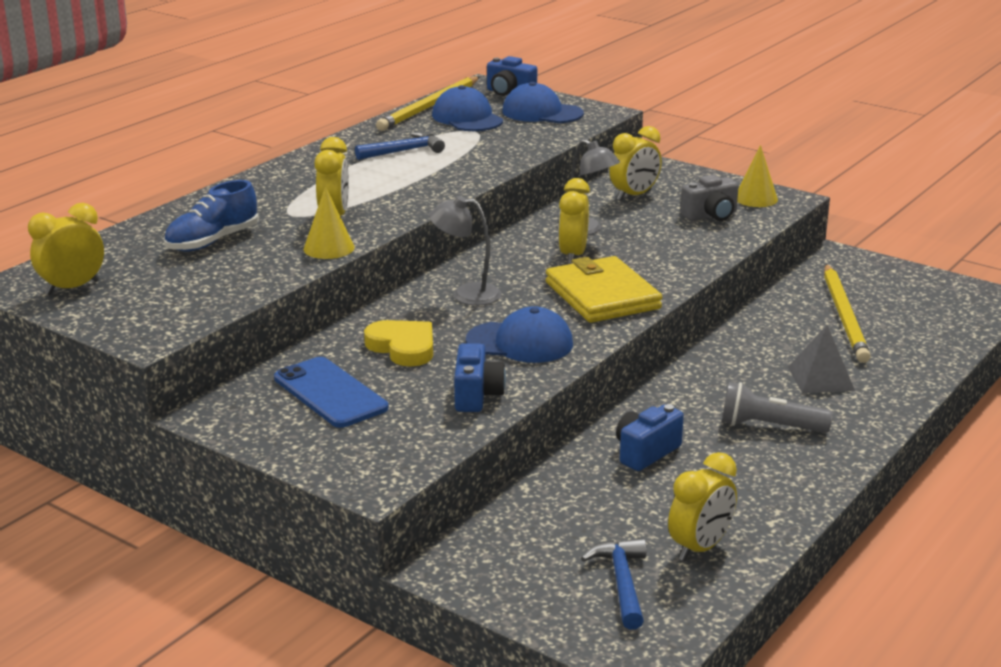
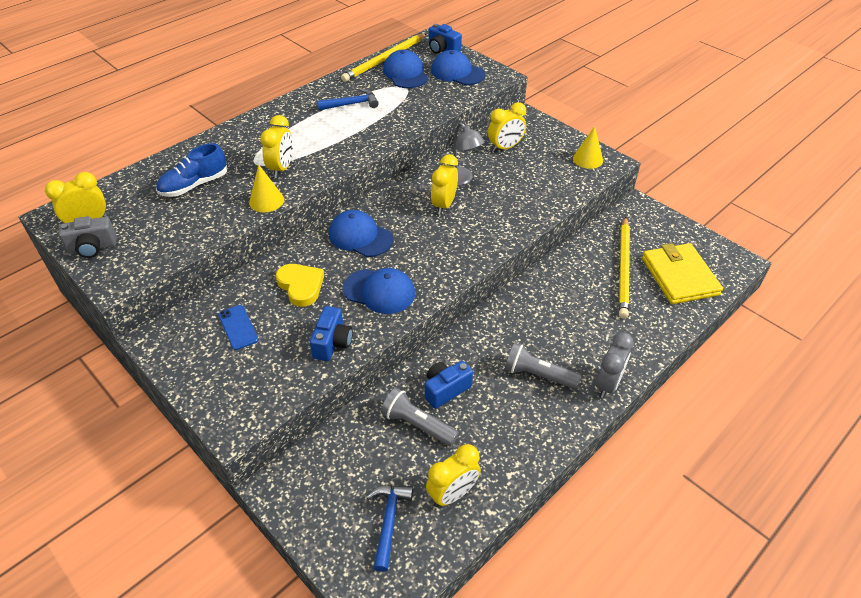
camera: 10 degrees right, 20 degrees up
blue phone [274,357,388,428] -> blue phone [218,305,259,350], size x0.63
grey lamp [429,196,502,305] -> blue cap [329,210,393,257]
yellow wallet [546,256,662,323] -> yellow wallet moved to [642,243,723,304]
grey camera [680,175,739,221] -> grey camera moved to [59,216,117,258]
grey pyramid [788,325,855,393] -> none
none -> grey flashlight [381,388,459,446]
none -> grey clock [596,332,634,398]

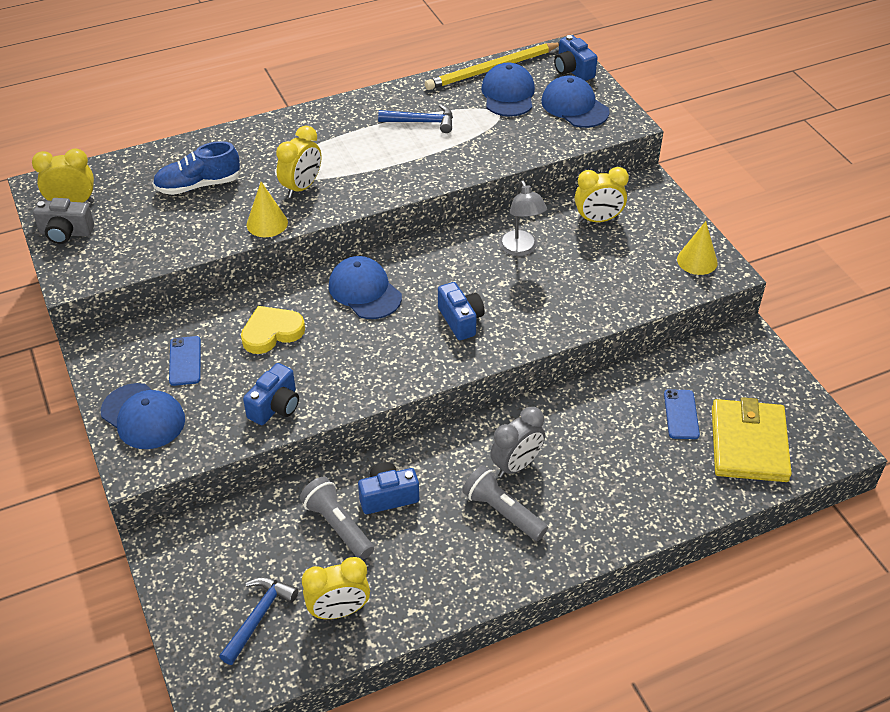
camera: 20 degrees right, 0 degrees up
yellow heart [276,264,324,307] -> yellow heart turned 105 degrees counterclockwise [241,306,305,354]
blue cap [343,268,415,314] -> blue cap moved to [101,383,185,449]
yellow clock [431,154,458,215] -> none
grey clock [596,332,634,398] -> grey clock moved to [490,407,545,478]
yellow pencil [619,216,630,319] -> blue phone [664,389,700,439]
none -> blue camera [438,282,485,340]

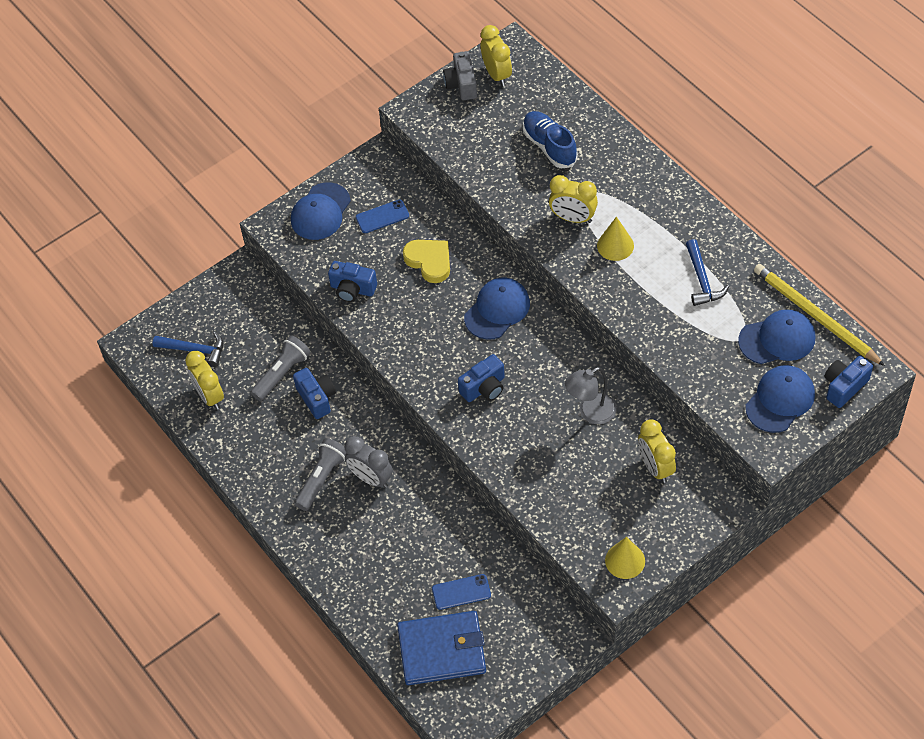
camera: 80 degrees right, 10 degrees up
yellow cone [246,182,288,237] -> yellow cone moved to [597,216,634,261]
yellow wallet [712,397,792,482] -> blue wallet [397,611,486,685]

